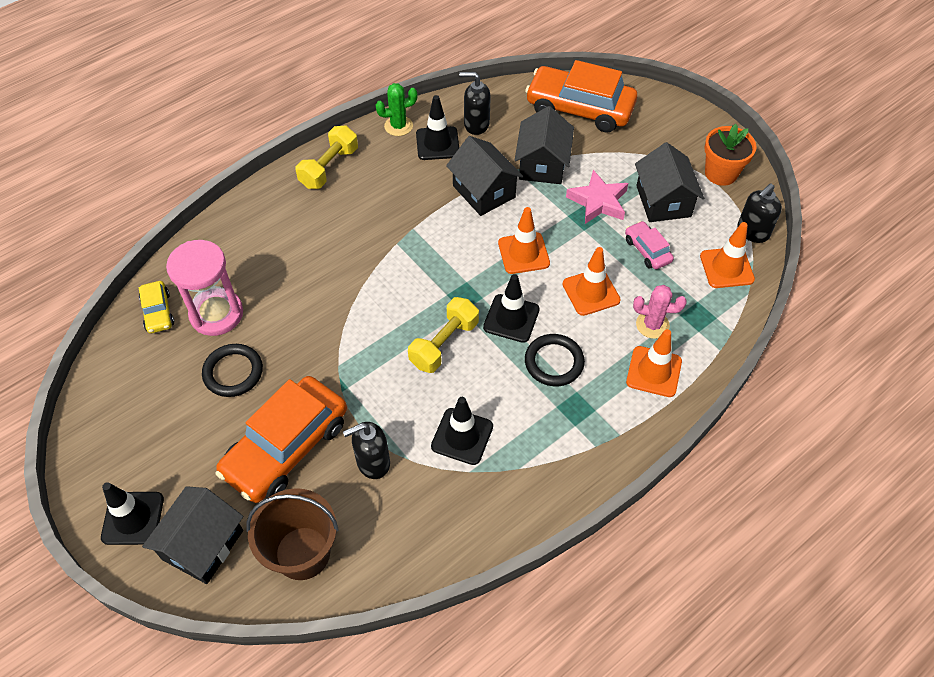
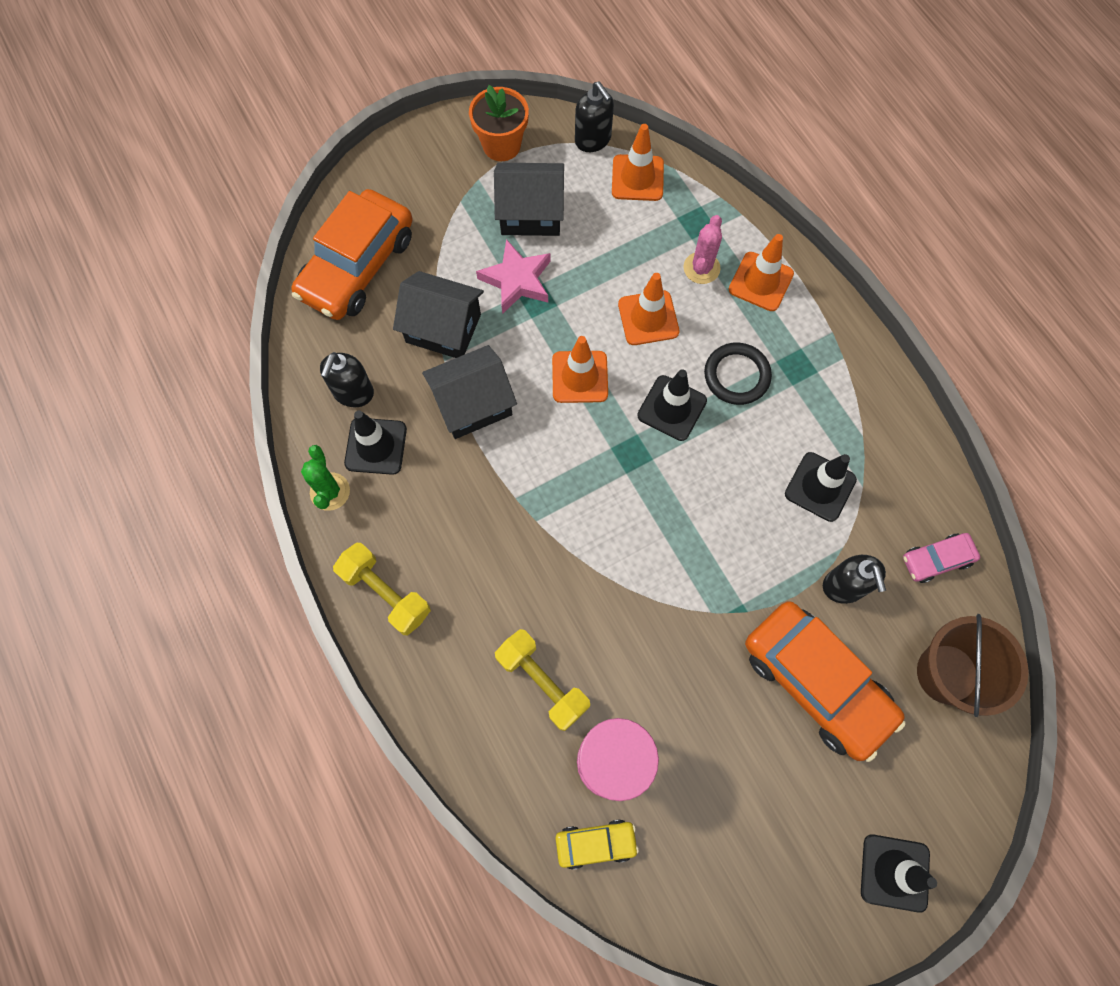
camera: 80 degrees left, 15 degrees up
black house [142,486,243,584] -> none
black ring [202,344,263,397] -> none
yellow dumbbell [408,297,479,373] -> yellow dumbbell moved to [495,629,590,731]
pink car [625,221,674,269] -> pink car moved to [903,533,980,583]

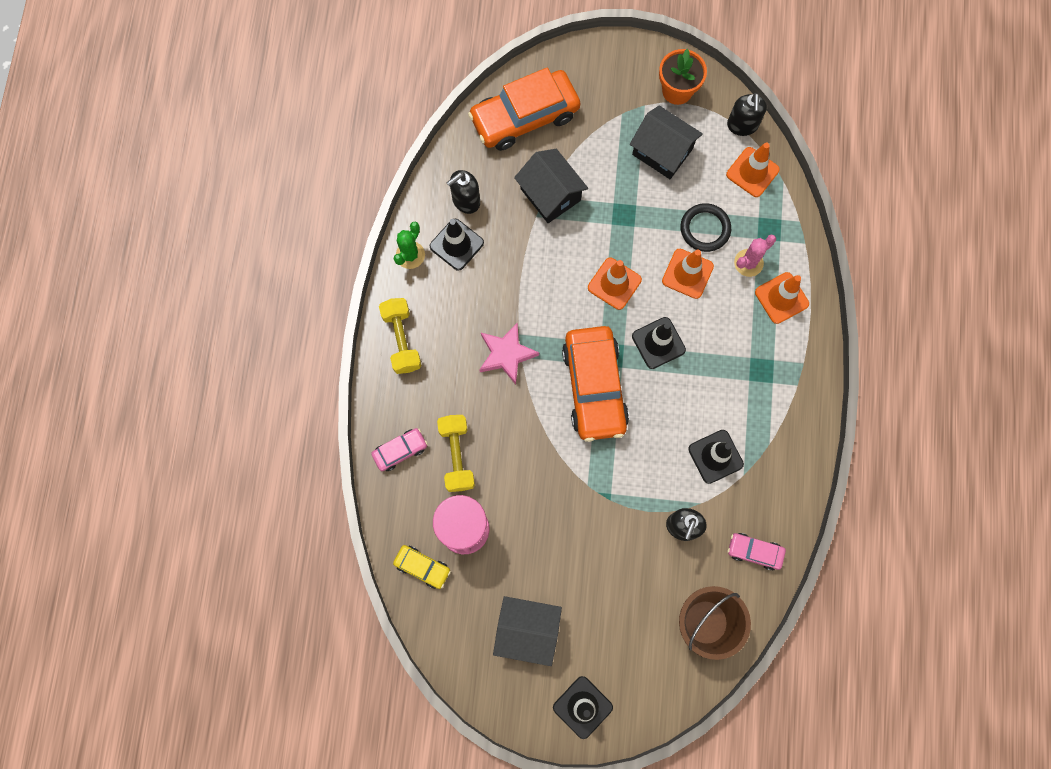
camera: 35 degrees right, 5 degrees up
black house [422,345,517,439] -> black house moved to [493,596,562,666]
pink star [476,239,551,314] -> pink star moved to [479,322,539,385]
black ring [704,342,772,405] -> black ring moved to [680,203,731,252]
orange car [745,602,905,762] -> orange car moved to [562,326,629,442]
none -> pink car [371,428,428,471]

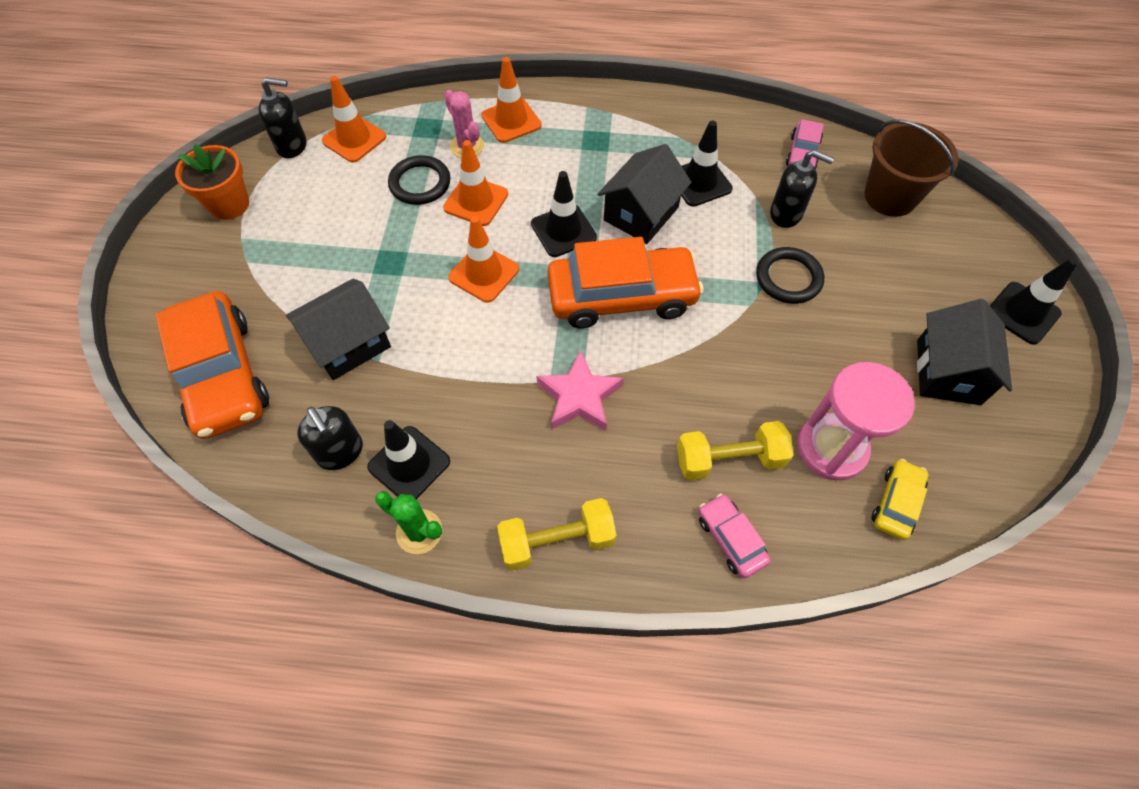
camera: 90 degrees left, 15 degrees down
black house [630,106,703,179] -> black house moved to [597,144,691,244]
none -> black ring [756,247,824,304]

